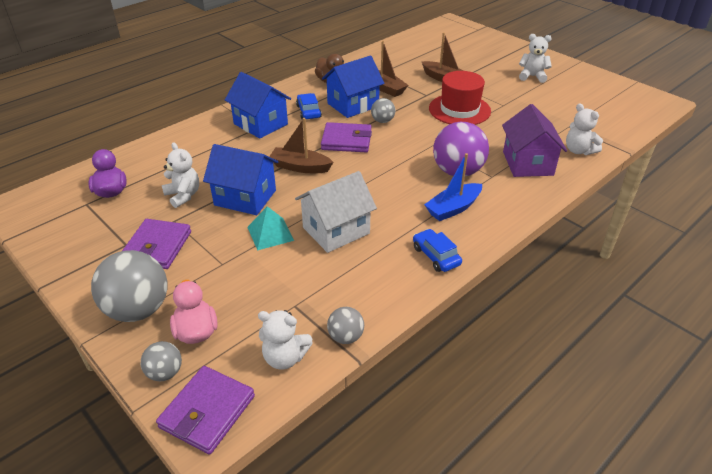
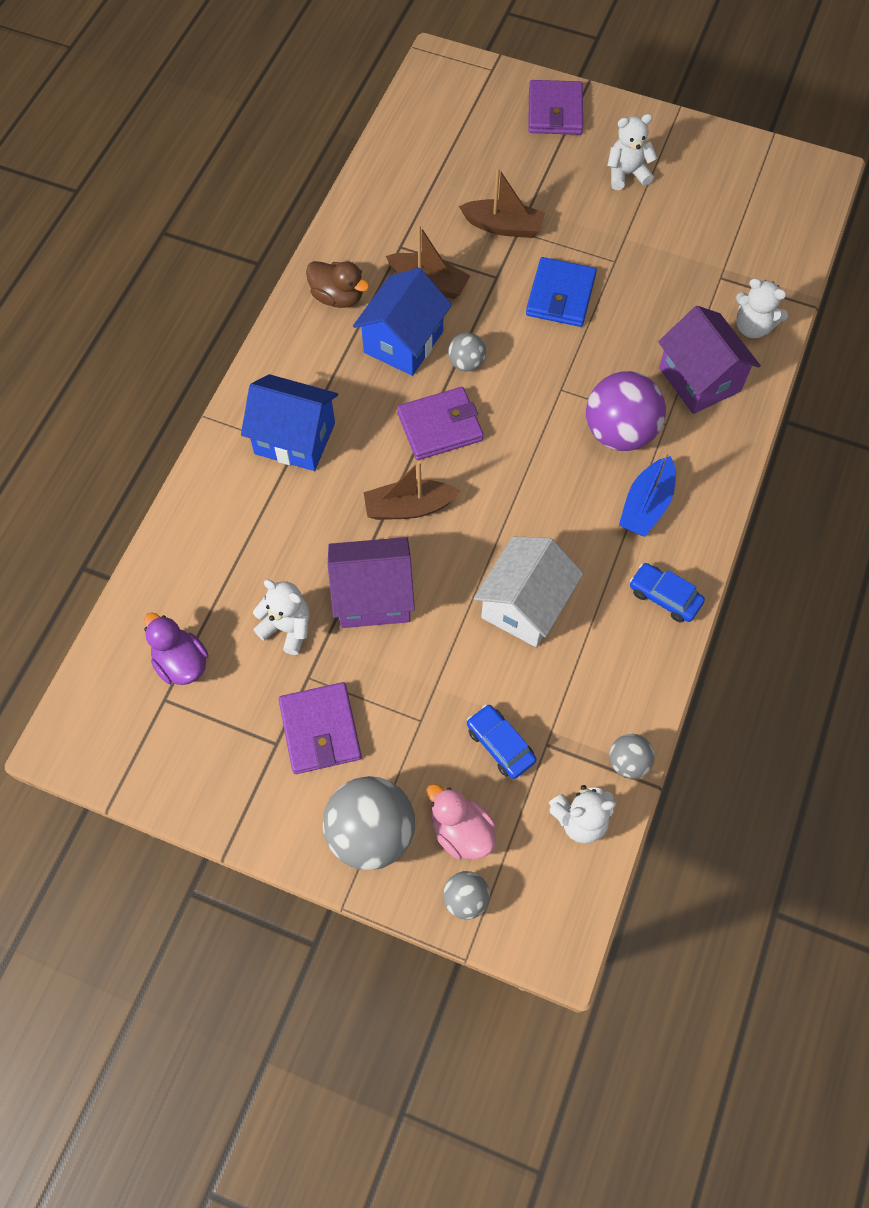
camera: 25 degrees left, 25 degrees up
purple wallet [156,366,255,455] -> purple wallet moved to [528,80,583,135]
blue house [203,144,278,215] -> purple house [328,537,415,628]
turquoise pyramid [247,206,294,250] -> none
blue car [296,93,322,120] -> blue car moved to [467,704,536,779]
red hat [429,71,491,125] -> blue wallet [526,257,597,327]

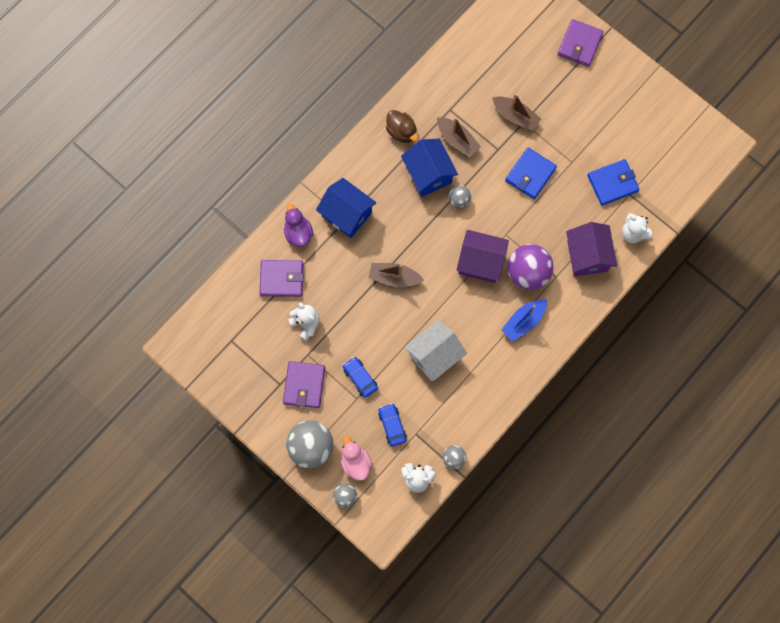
camera: 20 degrees right, 10 degrees up
purple duck [144,612,209,685] -> purple duck moved to [284,204,313,247]
purple house [328,537,415,628] -> purple house moved to [456,230,509,283]
blue house [353,268,452,376] -> blue house turned 75 degrees counterclockwise [401,139,458,197]
purple wallet [397,387,484,460] -> purple wallet moved to [260,260,304,297]
white teddy bear [607,114,657,190] -> none
blue car [630,563,705,622] -> blue car moved to [343,357,378,398]
none -> blue wallet [587,159,640,206]

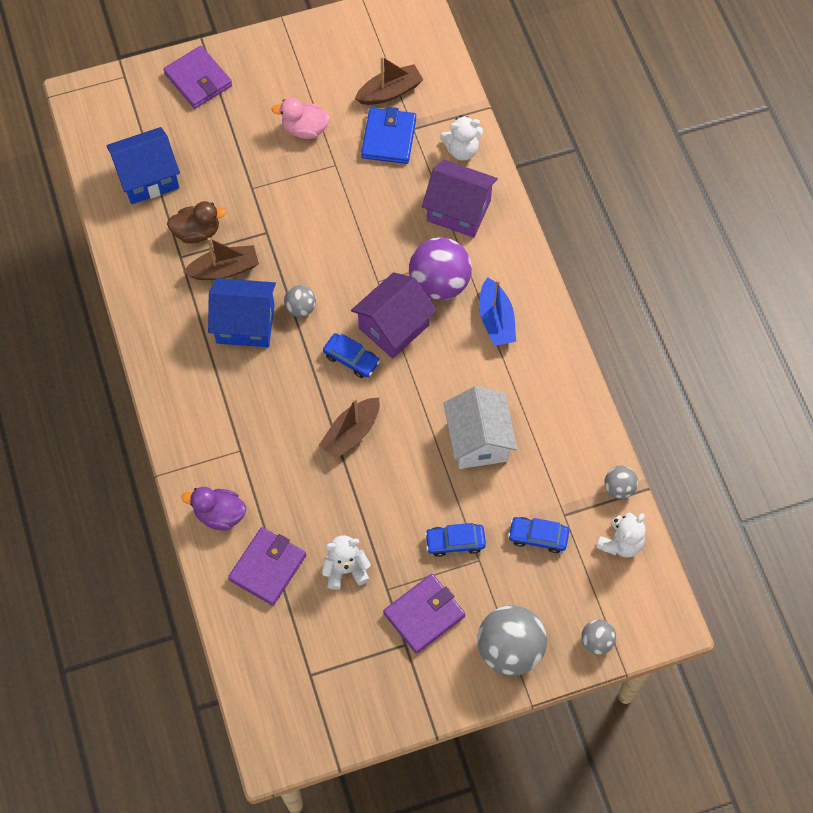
camera: 60 degrees left, 10 degrees down
purple wallet [283,361,325,408] -> purple wallet turned 75 degrees counterclockwise [383,574,465,654]
blue house [316,178,376,238] -> blue house moved to [106,127,180,204]
pink duck [341,436,372,481] -> pink duck moved to [272,98,330,139]
brown duck [386,110,419,143] -> brown duck moved to [167,201,227,244]
brown boat [492,93,541,131] -> brown boat moved to [355,56,424,105]
blue wallet [505,148,557,199] -> none
none -> blue car [323,333,380,378]

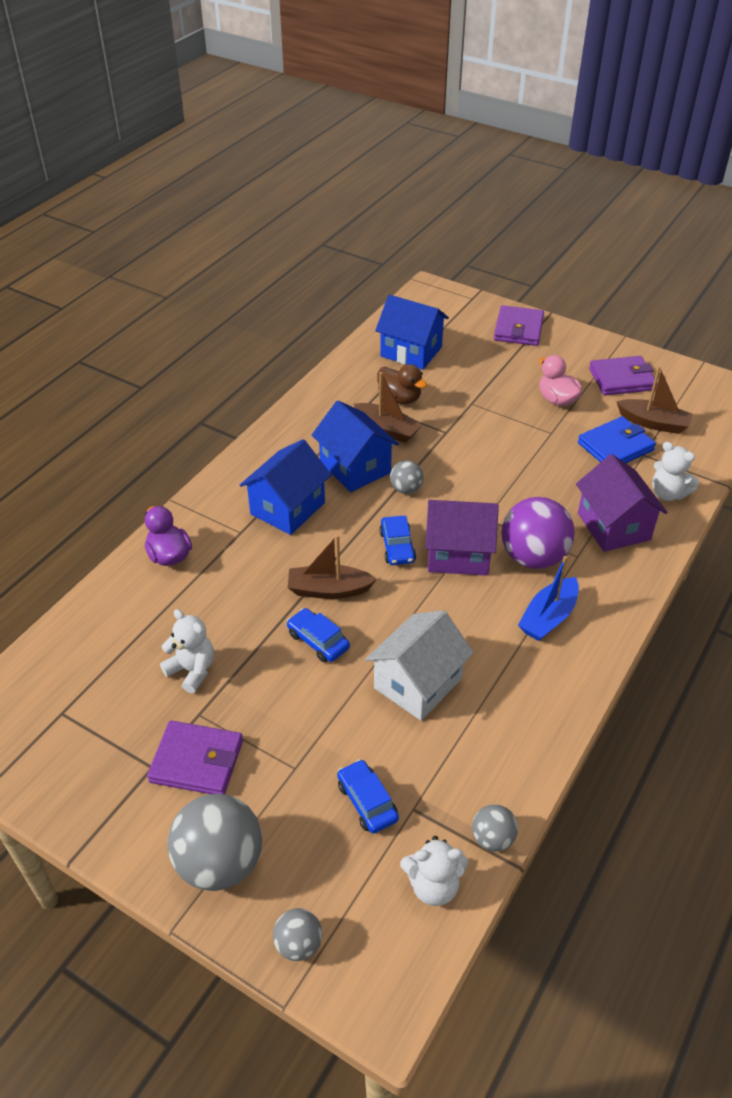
camera: 50 degrees right, 20 degrees down
purple wallet [228,527,306,606] -> purple wallet moved to [589,356,657,395]
blue car [425,523,486,557] -> blue car moved to [287,608,350,662]
none -> blue house [240,439,331,535]

